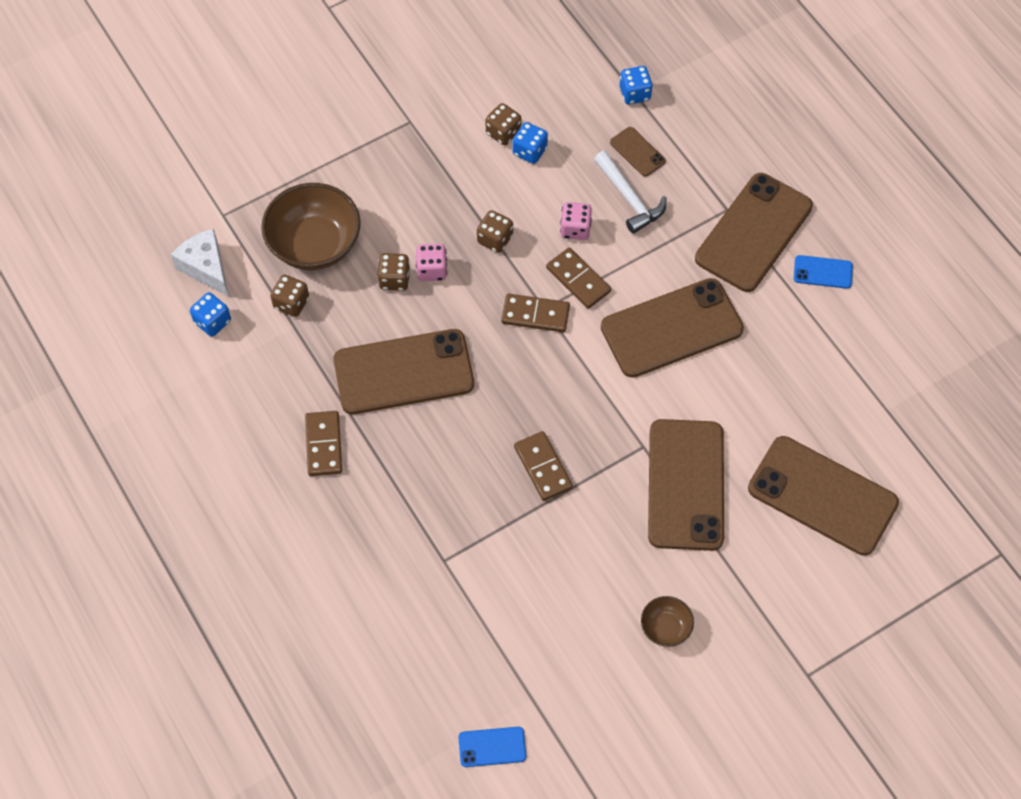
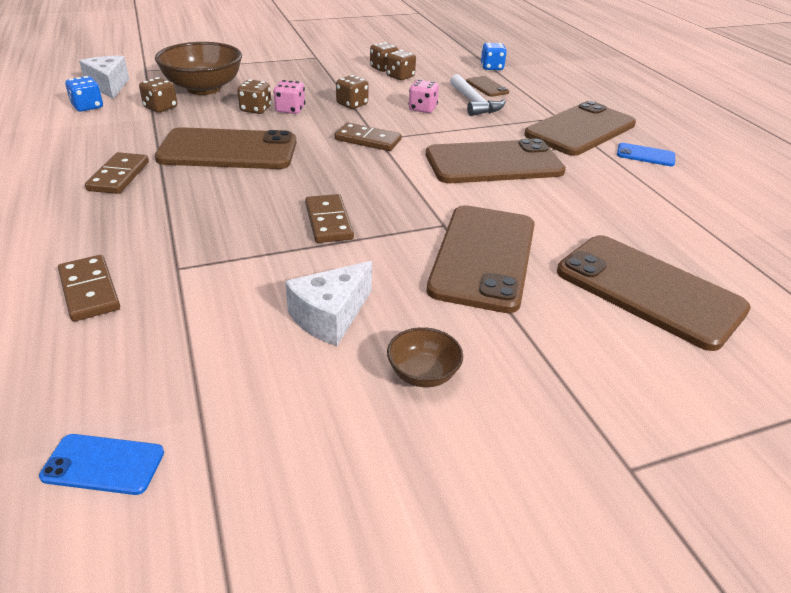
camera: 10 degrees right, 25 degrees down
blue dice [513,122,548,164] -> brown dice [386,50,416,80]
brown domino [546,248,611,309] -> brown domino moved to [58,255,120,321]
none -> white cheese [285,261,372,346]

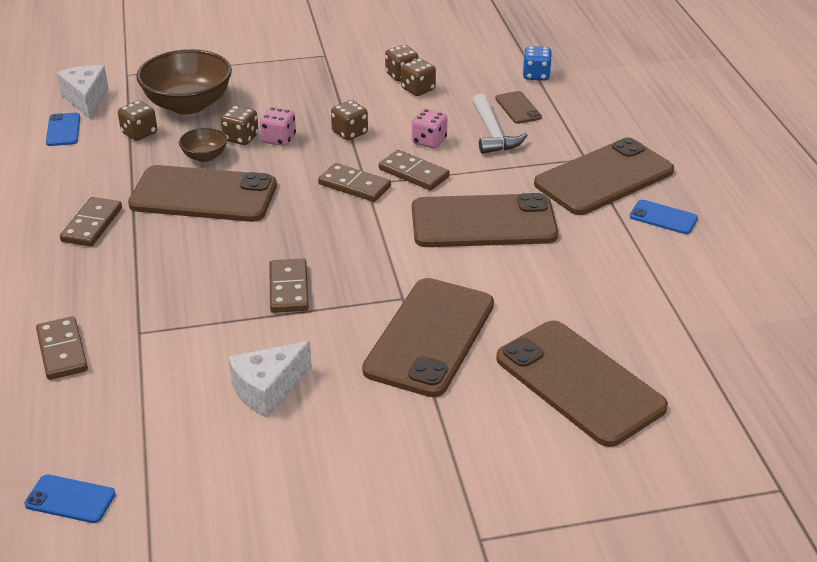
camera: 10 degrees right, 0 degrees up
blue dice [65,76,103,112] -> blue phone [46,113,80,146]
brown bowl [387,327,463,387] -> brown bowl moved to [179,128,227,162]
none -> brown domino [379,150,450,191]

